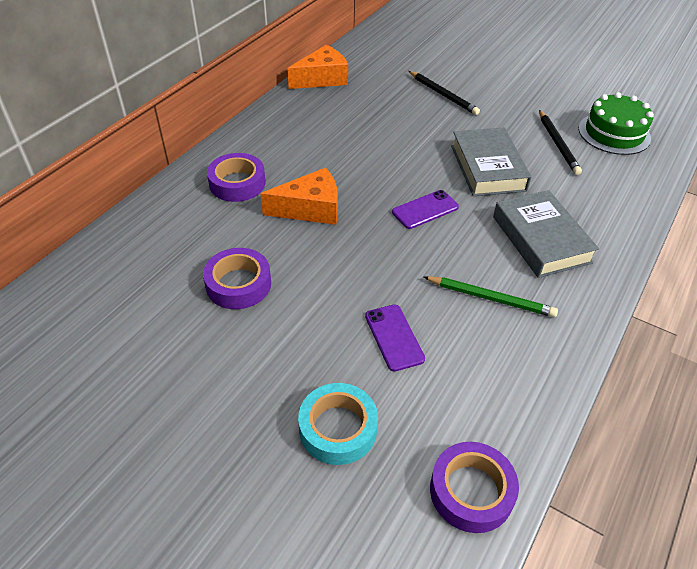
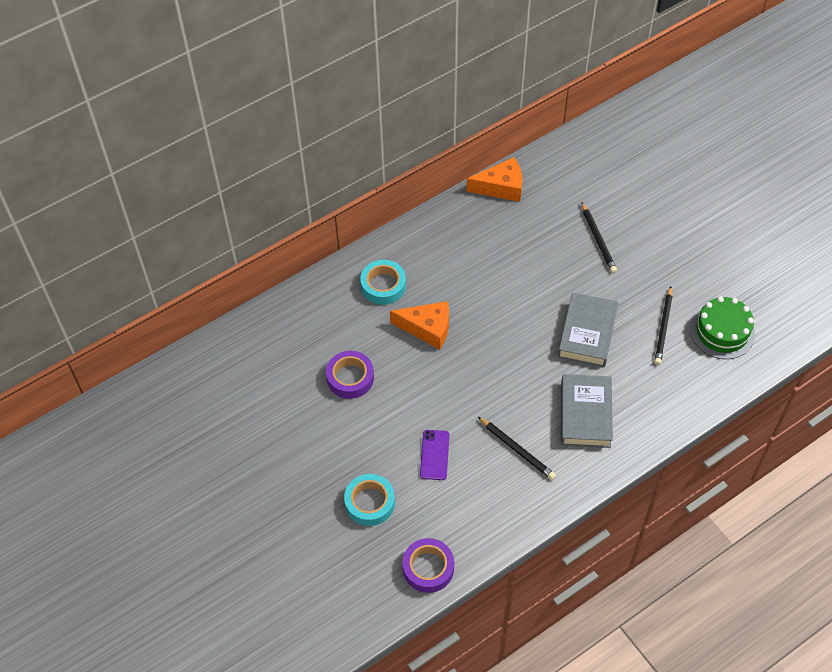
camera: 25 degrees right, 10 degrees up
purple tape [207,153,265,202] -> turquoise tape [360,260,406,305]
purple phone [392,190,459,229] -> none
green pencil [424,276,558,317] -> black pencil [478,417,556,480]

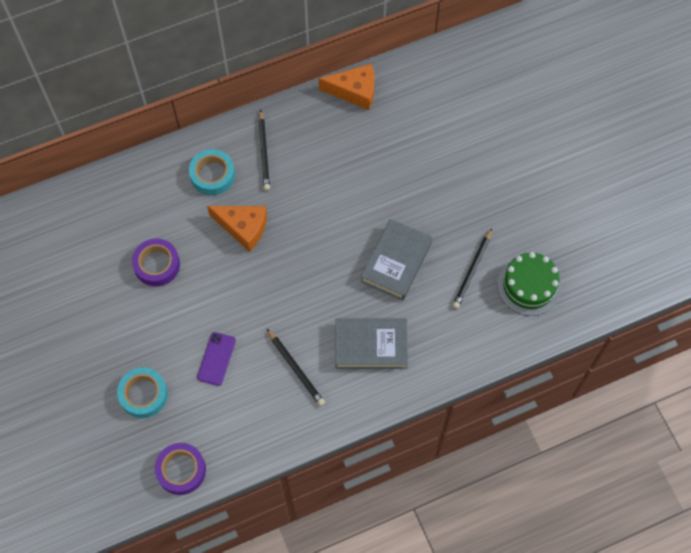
camera: 10 degrees right, 10 degrees up
grey book [561,374,613,448] -> grey book turned 75 degrees clockwise [335,318,408,369]
black pencil [581,202,617,273] -> black pencil moved to [258,109,270,191]

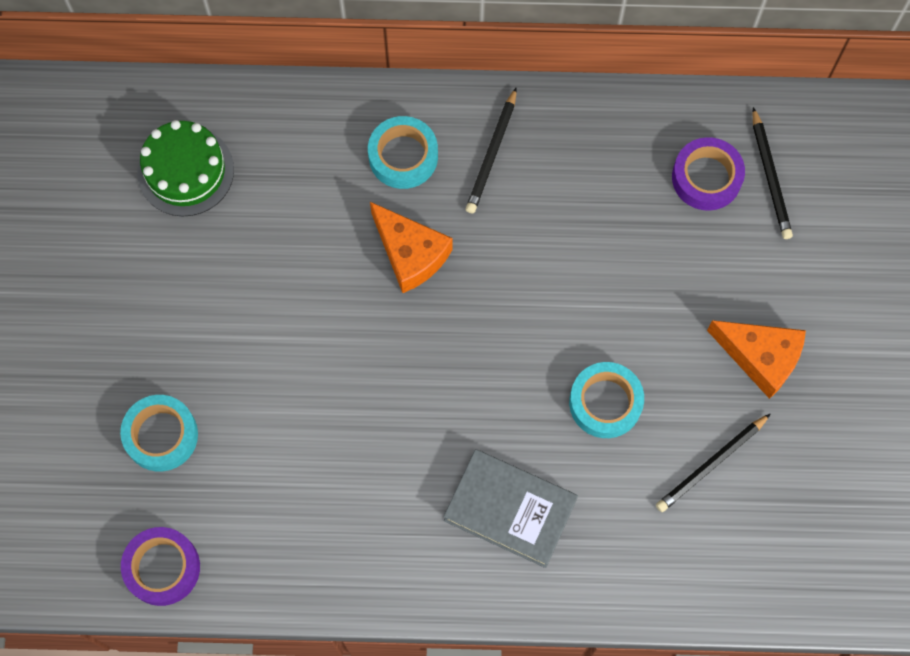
camera: 25 degrees right, 5 degrees up
purple tape [132,239,180,286] -> purple tape moved to [672,137,745,211]
purple phone [197,332,236,386] -> none
black pencil [267,329,325,406] -> black pencil moved to [752,107,793,239]
orange cheese [319,63,375,110] -> orange cheese moved to [707,320,806,399]
grey book [361,219,432,301] -> turquoise tape [569,362,644,438]
green cake [497,252,562,316] -> green cake moved to [137,120,234,216]

